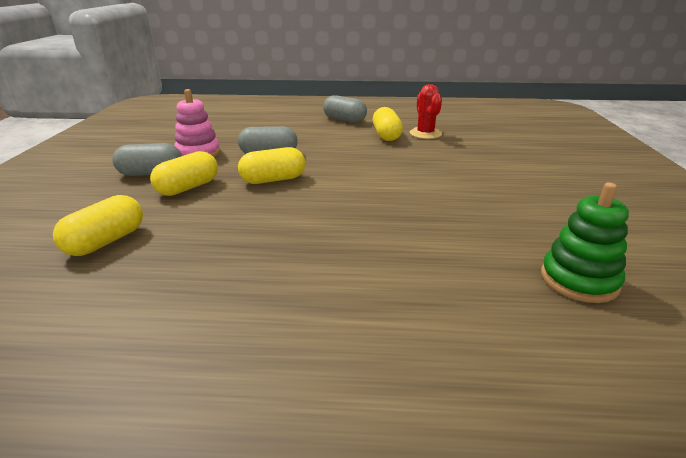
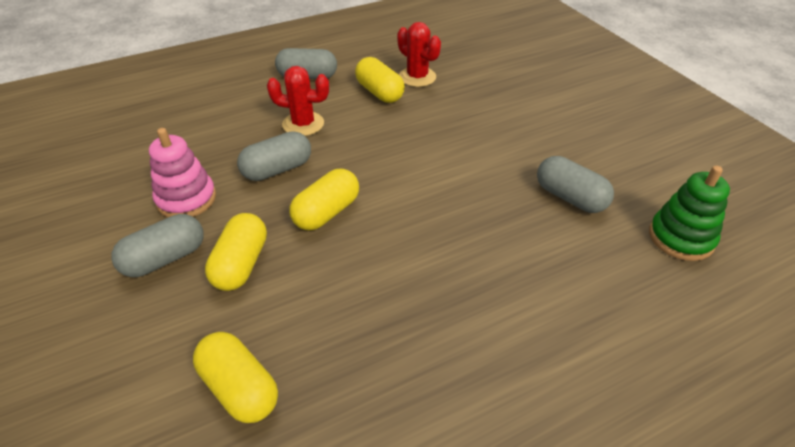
camera: 30 degrees left, 15 degrees up
yellow capsule [53,195,143,256] -> yellow capsule turned 45 degrees counterclockwise [193,332,278,423]
none -> red cactus [267,66,329,136]
none -> grey capsule [537,156,614,213]

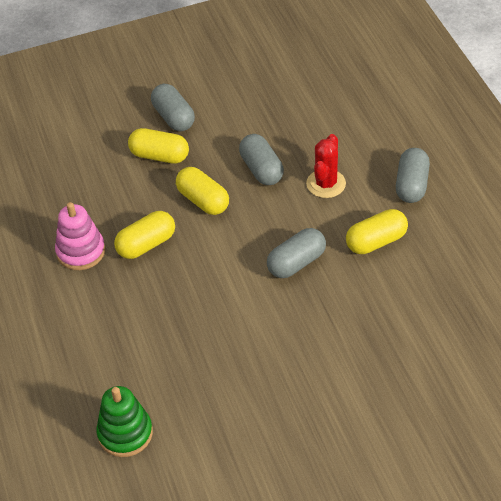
camera: 100 degrees right, 5 degrees up
pink stacking toy [149,128,216,217] -> pink stacking toy moved to [55,202,105,270]
yellow capsule [193,332,278,423] -> yellow capsule moved to [114,211,175,259]
red cactus [397,22,441,87] -> none
grey capsule [537,156,614,213] -> grey capsule moved to [267,228,326,278]

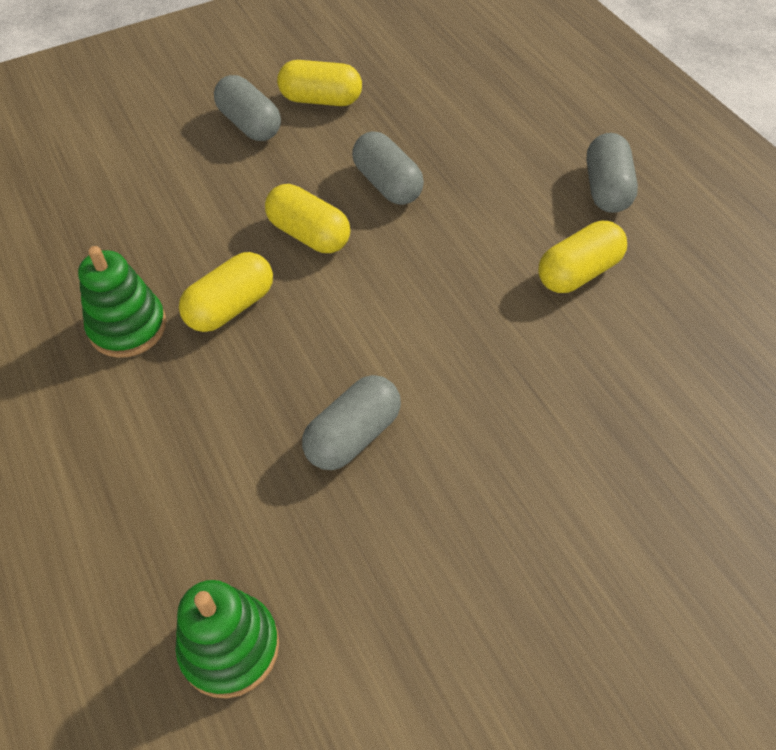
camera: 10 degrees left, 5 degrees up
pink stacking toy [55,202,105,270] -> green stacking toy [78,246,167,358]
yellow capsule [128,128,189,163] -> yellow capsule moved to [277,60,362,106]
grey capsule [267,228,326,278] -> grey capsule moved to [302,375,401,470]
red cactus [306,134,346,198] -> none

